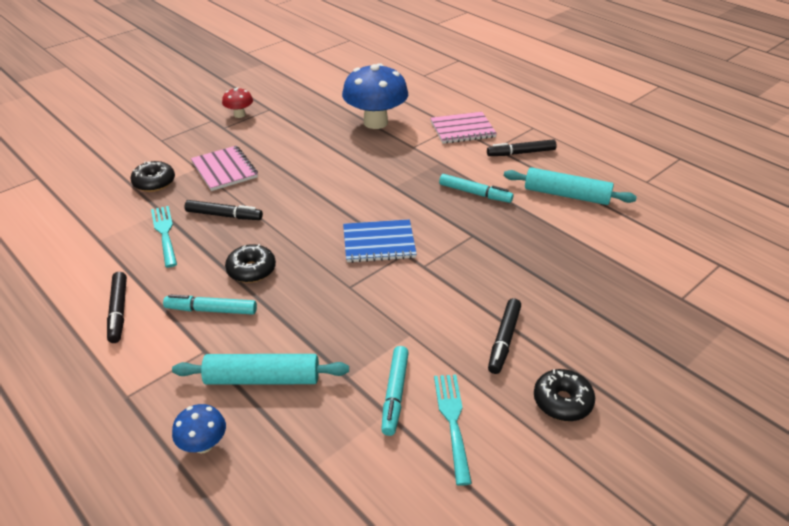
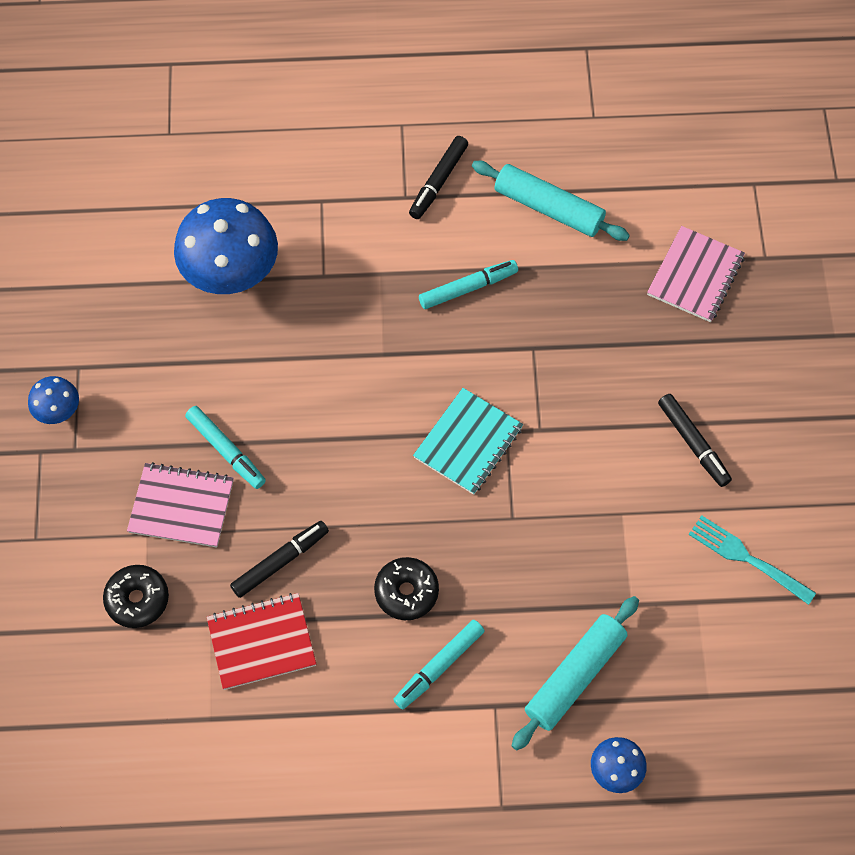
camera: 50 degrees left, 25 degrees up
black marker [107,272,127,343] -> none
turquoise fork [151,206,177,268] -> red notebook [207,593,316,690]
red mushroom [222,87,253,118] -> blue mushroom [28,376,79,424]
blue notebook [343,219,417,263] -> turquoise notebook [413,388,523,495]
turquoise marker [381,346,409,436] -> turquoise marker moved to [185,406,266,489]
pink notebook [430,112,497,144] -> pink notebook moved to [647,226,745,322]
turquoise rolling pin [504,167,637,205] -> turquoise rolling pin turned 60 degrees clockwise [472,161,630,241]
black donut [534,369,595,421] -> none

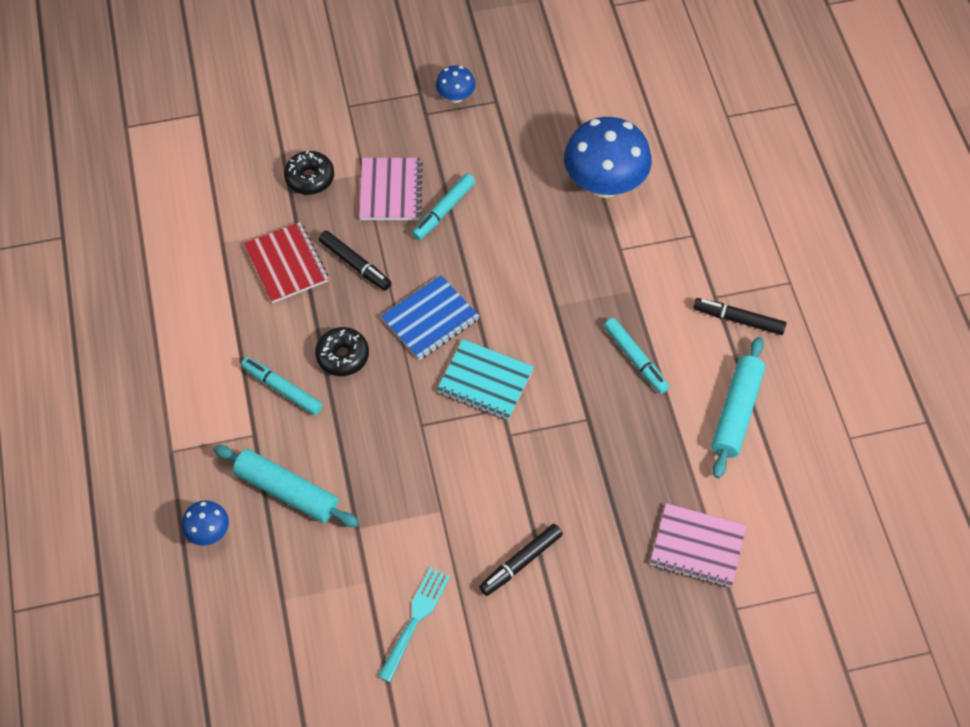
camera: 80 degrees right, 5 degrees down
none -> blue notebook [381,275,479,360]

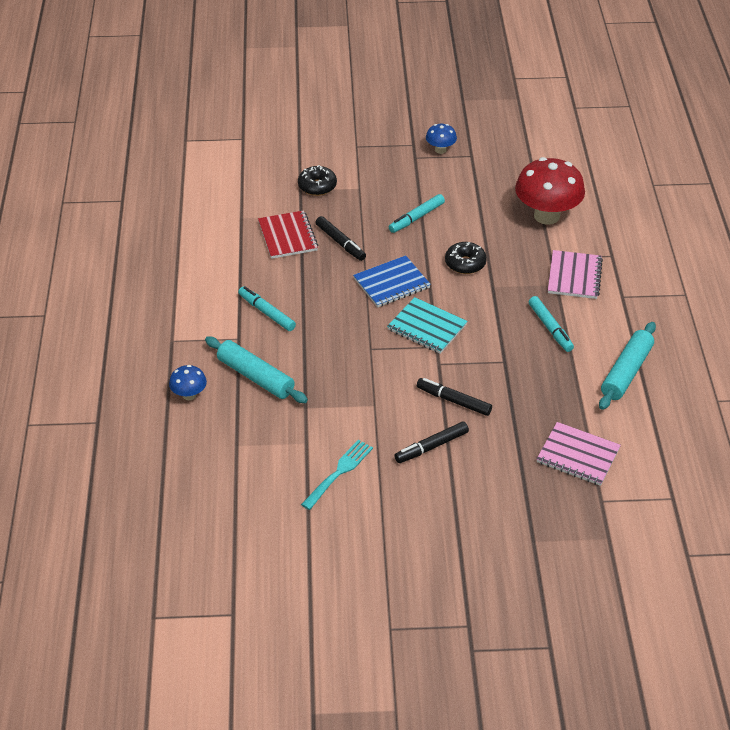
camera: 10 degrees right, 15 degrees down
black donut [315,327,369,376] -> black donut moved to [445,242,487,274]
pink notebook [359,158,423,220] -> pink notebook moved to [548,250,603,299]
blue mushroom [564,117,652,198] -> red mushroom [515,157,585,225]
black marker [693,298,786,335] -> black marker moved to [417,378,492,416]

